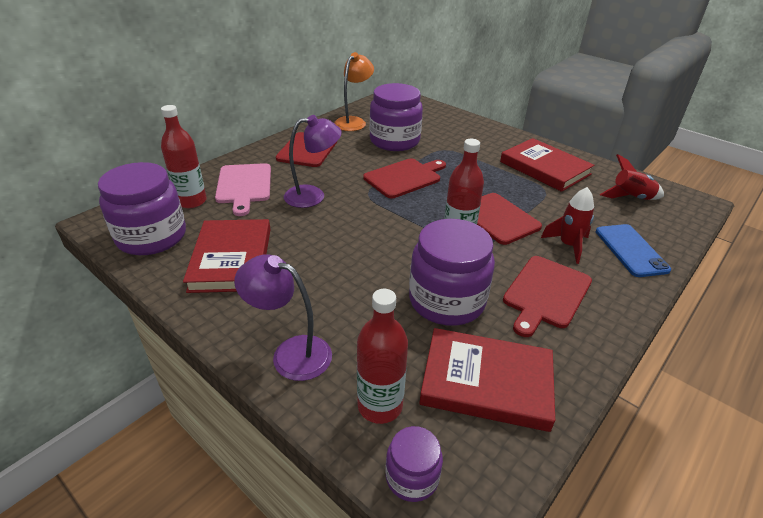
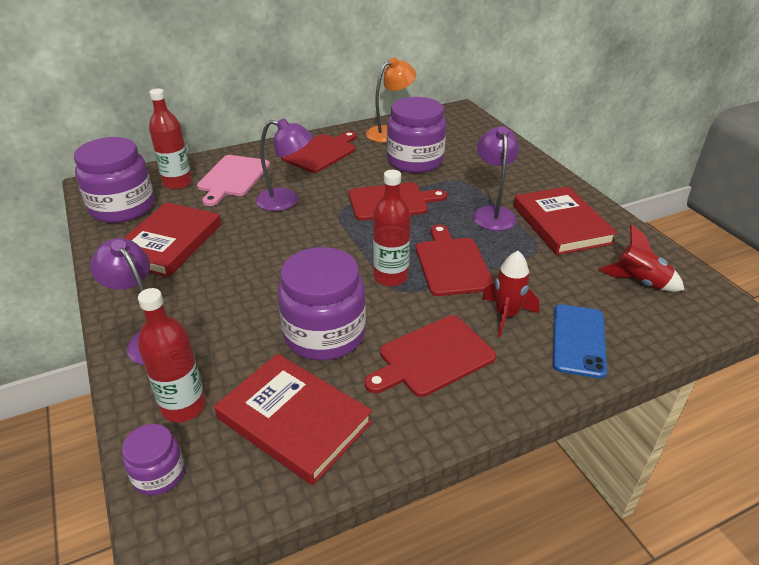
camera: 25 degrees right, 0 degrees up
none -> purple lamp [473,126,519,231]

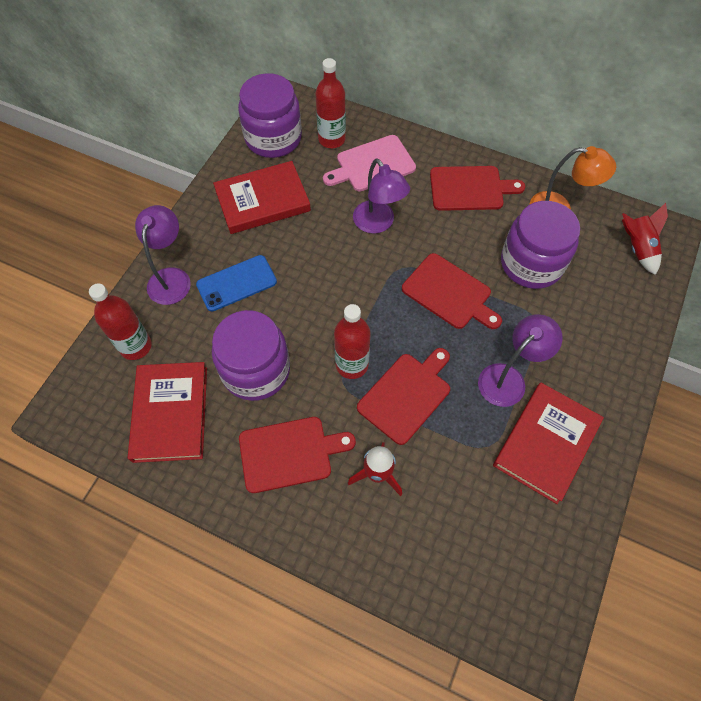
camera: 50 degrees right, 25 degrees up
purple jar [122,424,185,495] -> none
red cutting board [364,315,496,397] -> red cutting board turned 150 degrees clockwise [239,417,356,493]
blue phone [553,304,607,378] -> blue phone moved to [196,255,277,312]
red rocket [599,224,684,292] -> red rocket moved to [622,203,668,275]

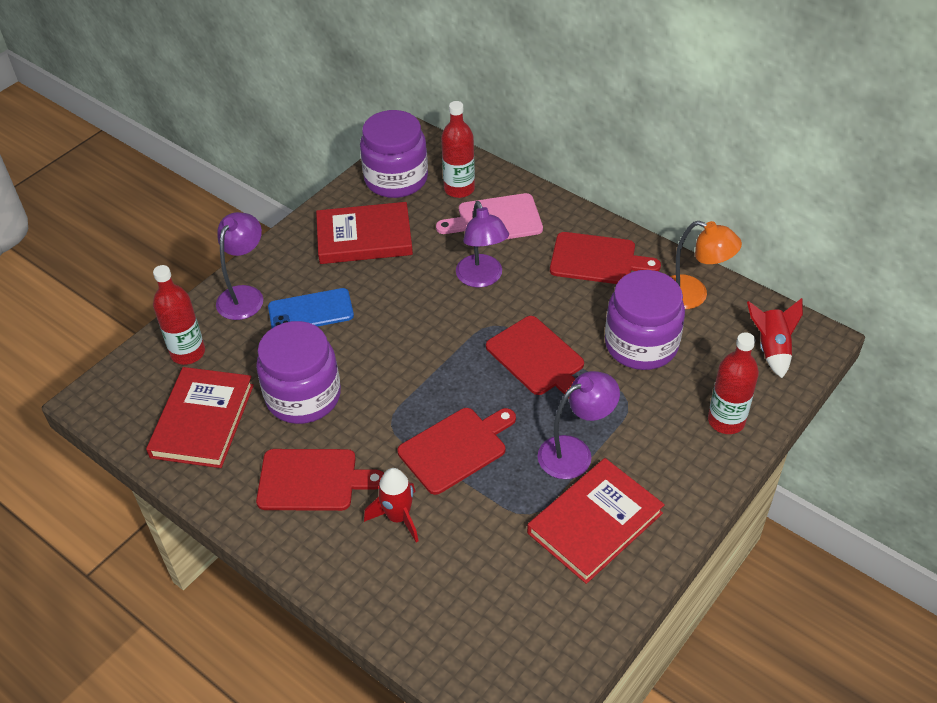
camera: 15 degrees right, 15 degrees down
red bottle [334,304,370,379] -> red bottle moved to [708,332,759,434]

